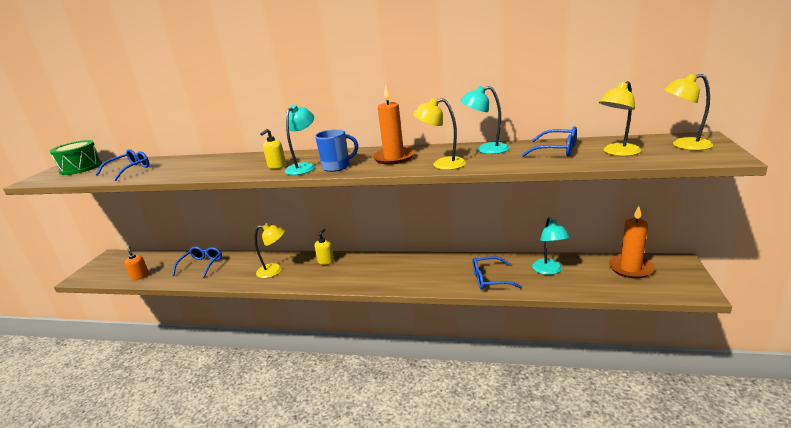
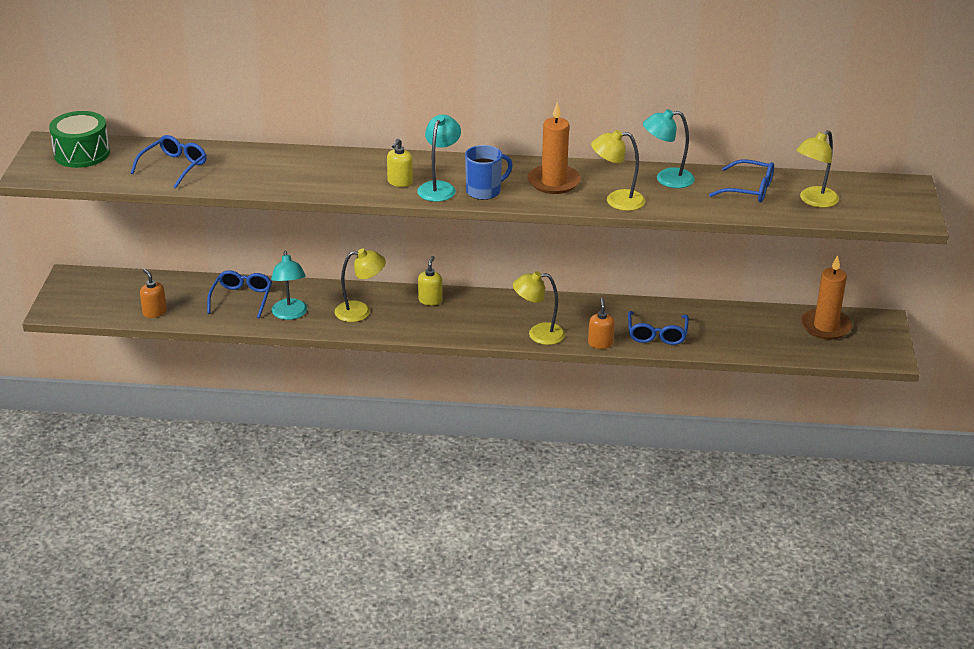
camera: 10 degrees left, 10 degrees up
blue glasses [472,256,522,290] -> blue glasses turned 75 degrees counterclockwise [628,311,689,345]
turquoise lamp [532,217,570,275] -> turquoise lamp moved to [271,251,307,320]
yellow lamp [663,74,713,150] -> yellow lamp moved to [513,271,565,345]
none -> orange soap dispenser [588,298,615,349]

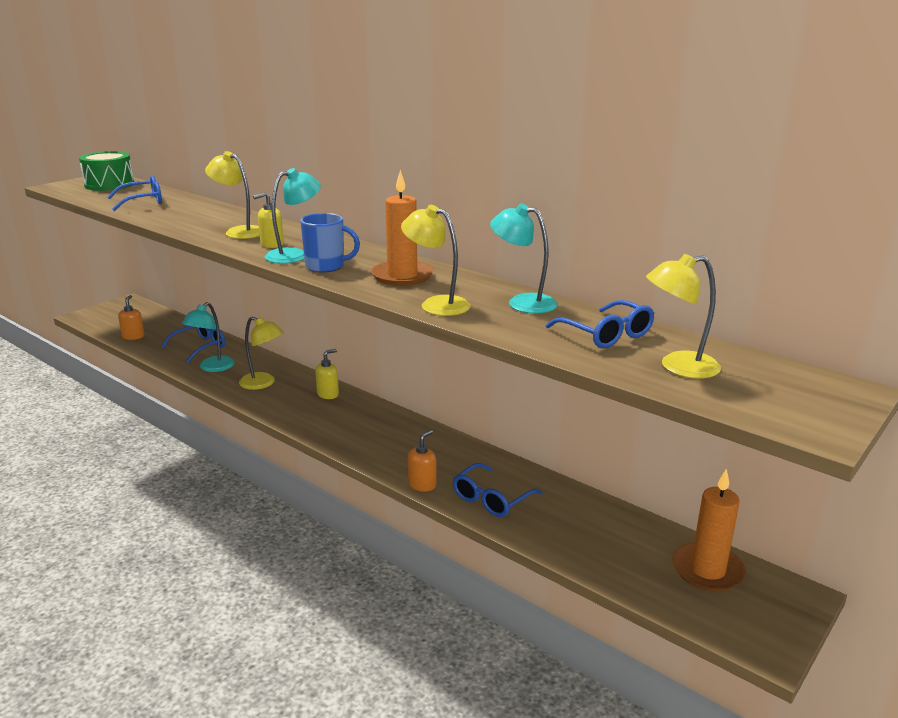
camera: 35 degrees right, 10 degrees down
yellow lamp [513,271,565,345] -> yellow lamp moved to [205,151,260,239]

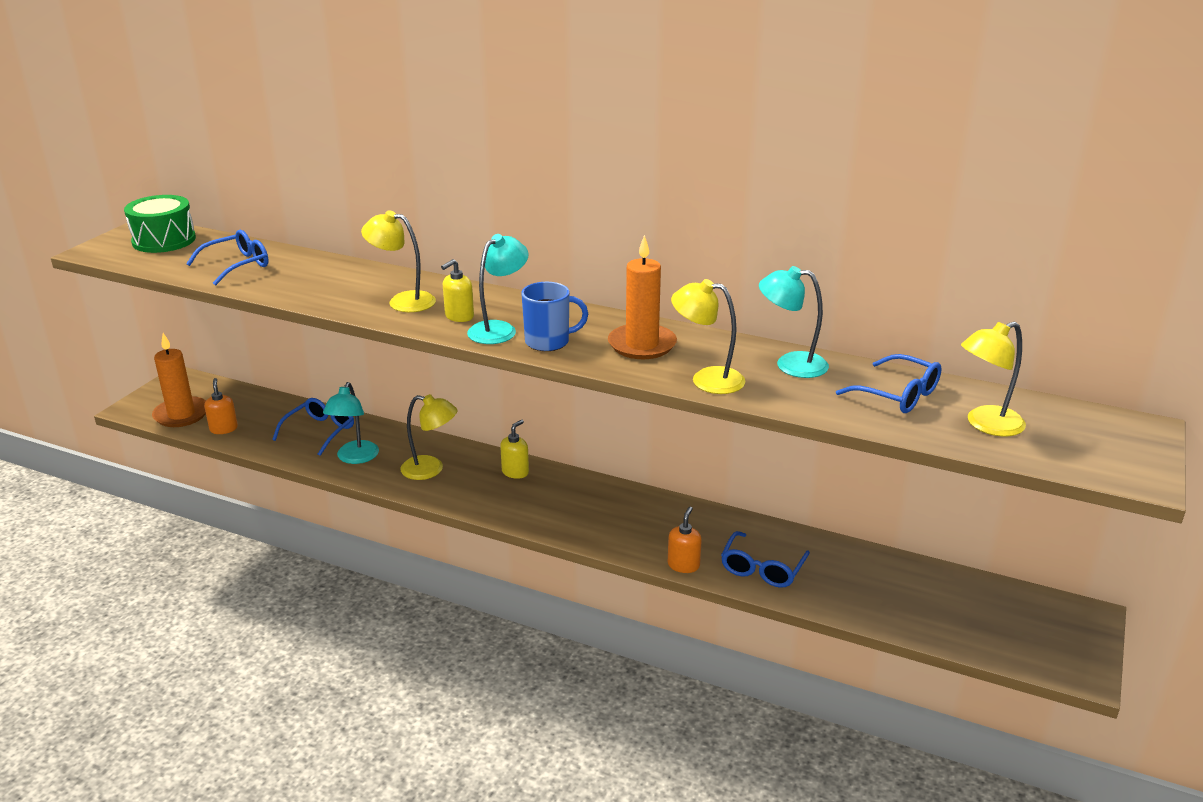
camera: 15 degrees left, 5 degrees up
orange candle [672,468,746,592] -> orange candle moved to [152,333,206,427]

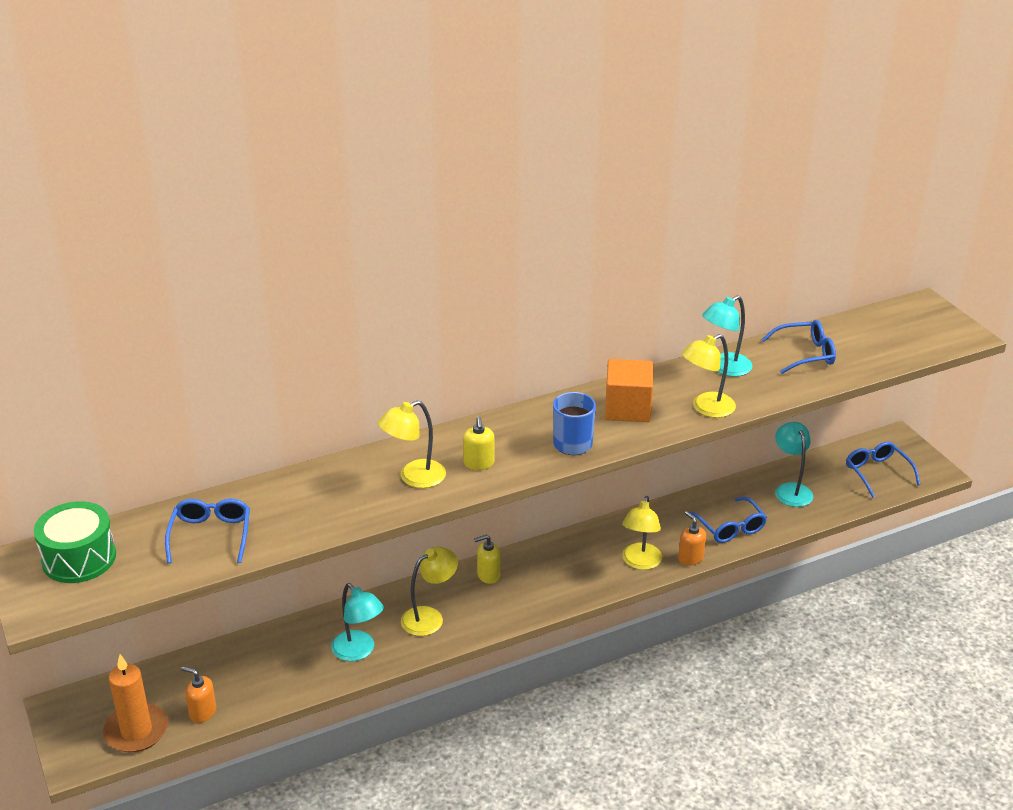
camera: 50 degrees left, 5 degrees up
blue glasses [272,398,354,456] -> blue glasses moved to [846,442,920,498]
turquoise lamp [467,234,528,344] -> turquoise lamp moved to [775,422,813,507]
yellow soap dispenser [500,420,529,479] -> yellow soap dispenser turned 90 degrees counterclockwise [474,535,500,584]
orange candle [608,235,677,359] -> orange cube [605,359,653,422]
yellow lamp [961,322,1026,437] -> yellow lamp moved to [622,496,662,570]

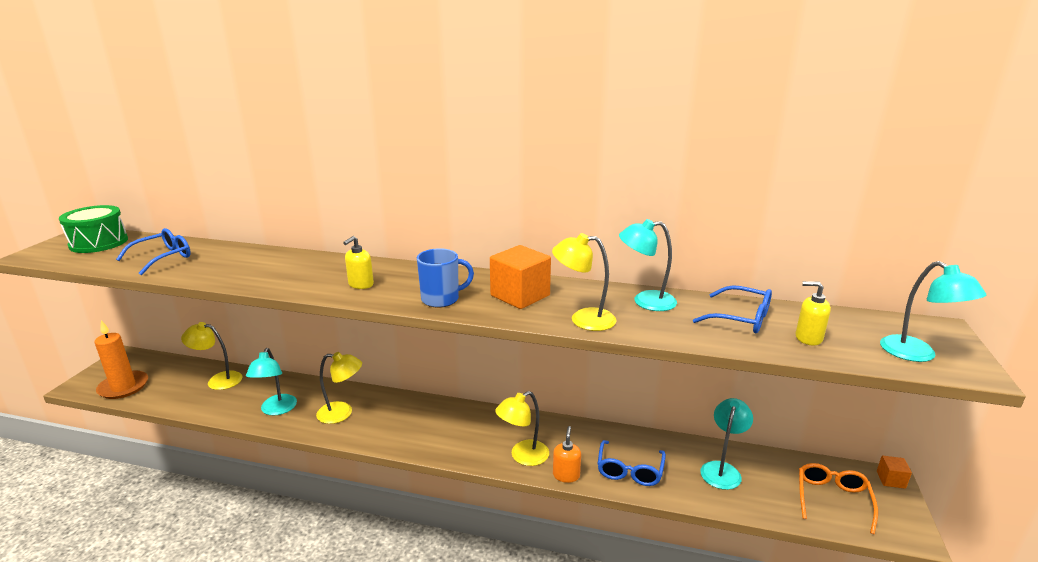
camera: 40 degrees right, 10 degrees down
orange soap dispenser [181,666,216,723] -> none
yellow lamp [378,400,446,488] -> yellow lamp moved to [181,322,243,390]
yellow soap dispenser [474,535,500,584] -> yellow soap dispenser moved to [796,281,831,345]
blue glasses [846,442,920,498] -> orange glasses [799,463,878,534]
none -> orange cube [877,456,912,489]
none -> turquoise lamp [880,261,986,362]

